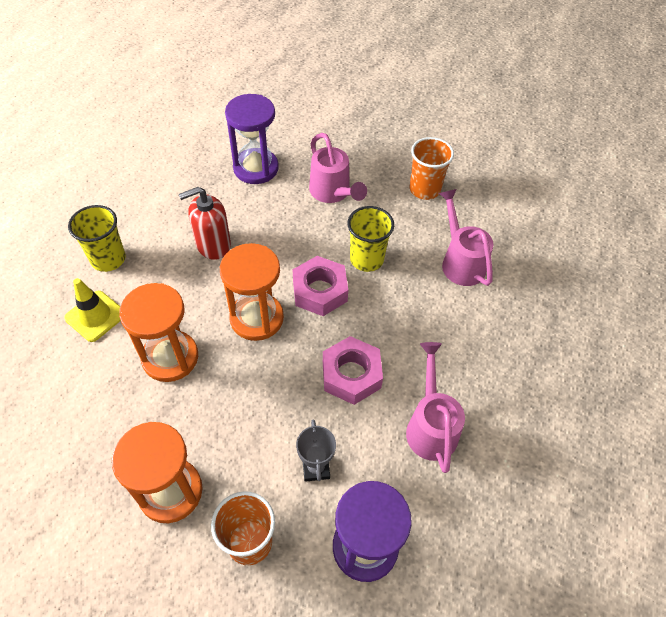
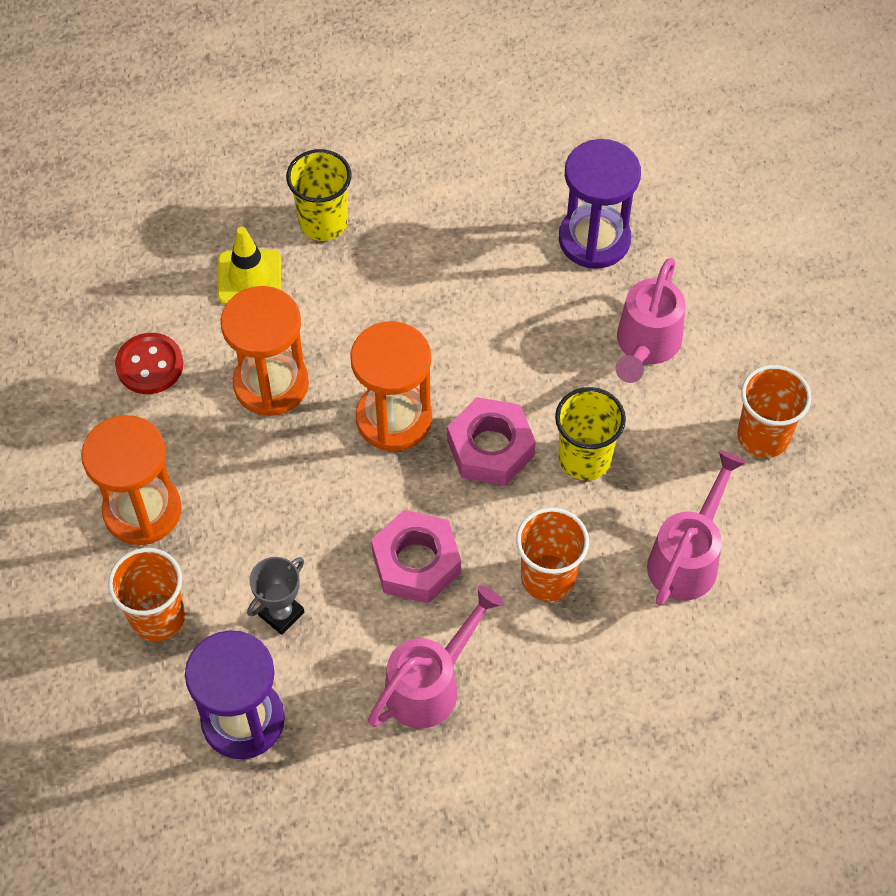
camera: 50 degrees right, 5 degrees up
red soap dispenser [179,187,231,260] -> none
none -> red button [115,333,183,394]
none -> orange cup [516,508,589,601]

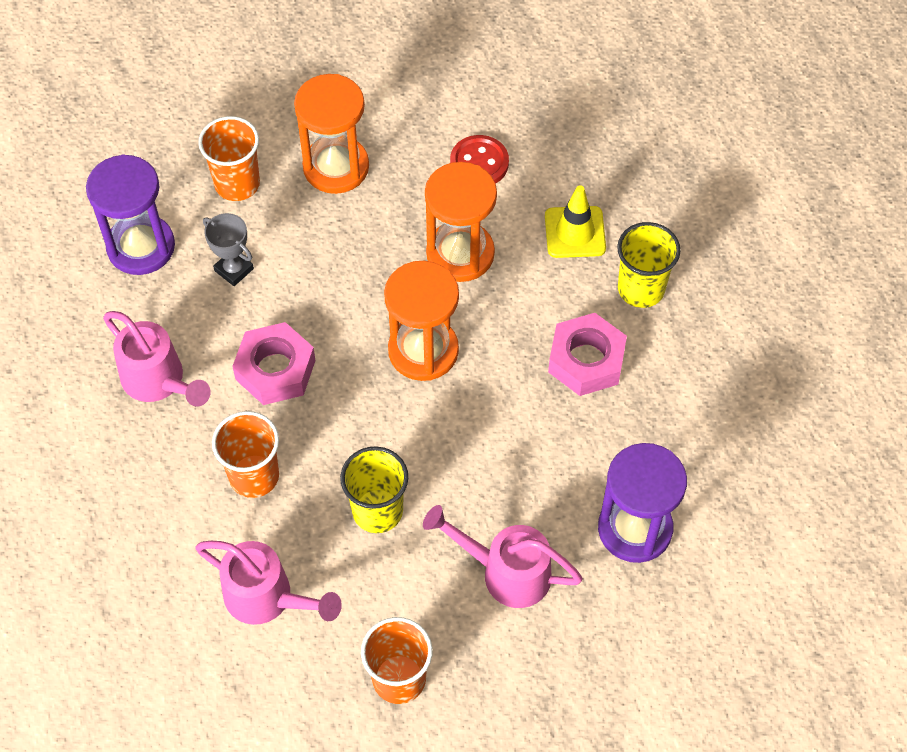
camera: 90 degrees right, 0 degrees up
pink nut [447,397,536,486] -> pink nut moved to [548,313,627,396]

